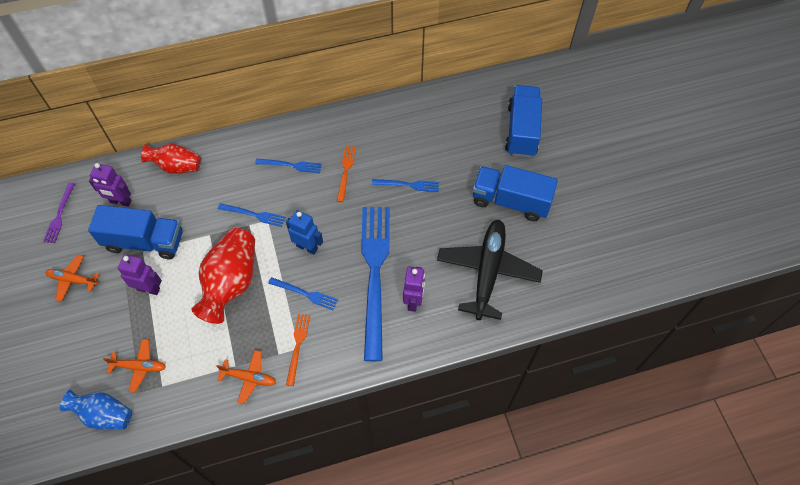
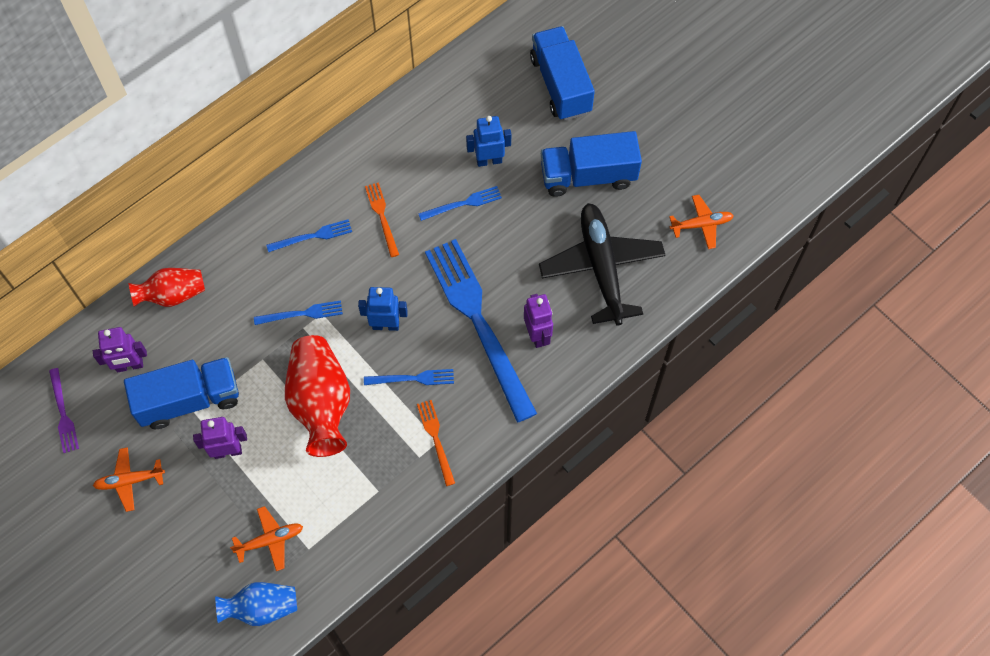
camera: 25 degrees left, 5 degrees up
orange plane [216,350,276,404] -> orange plane moved to [669,195,734,249]
none -> blue robot [466,116,511,167]

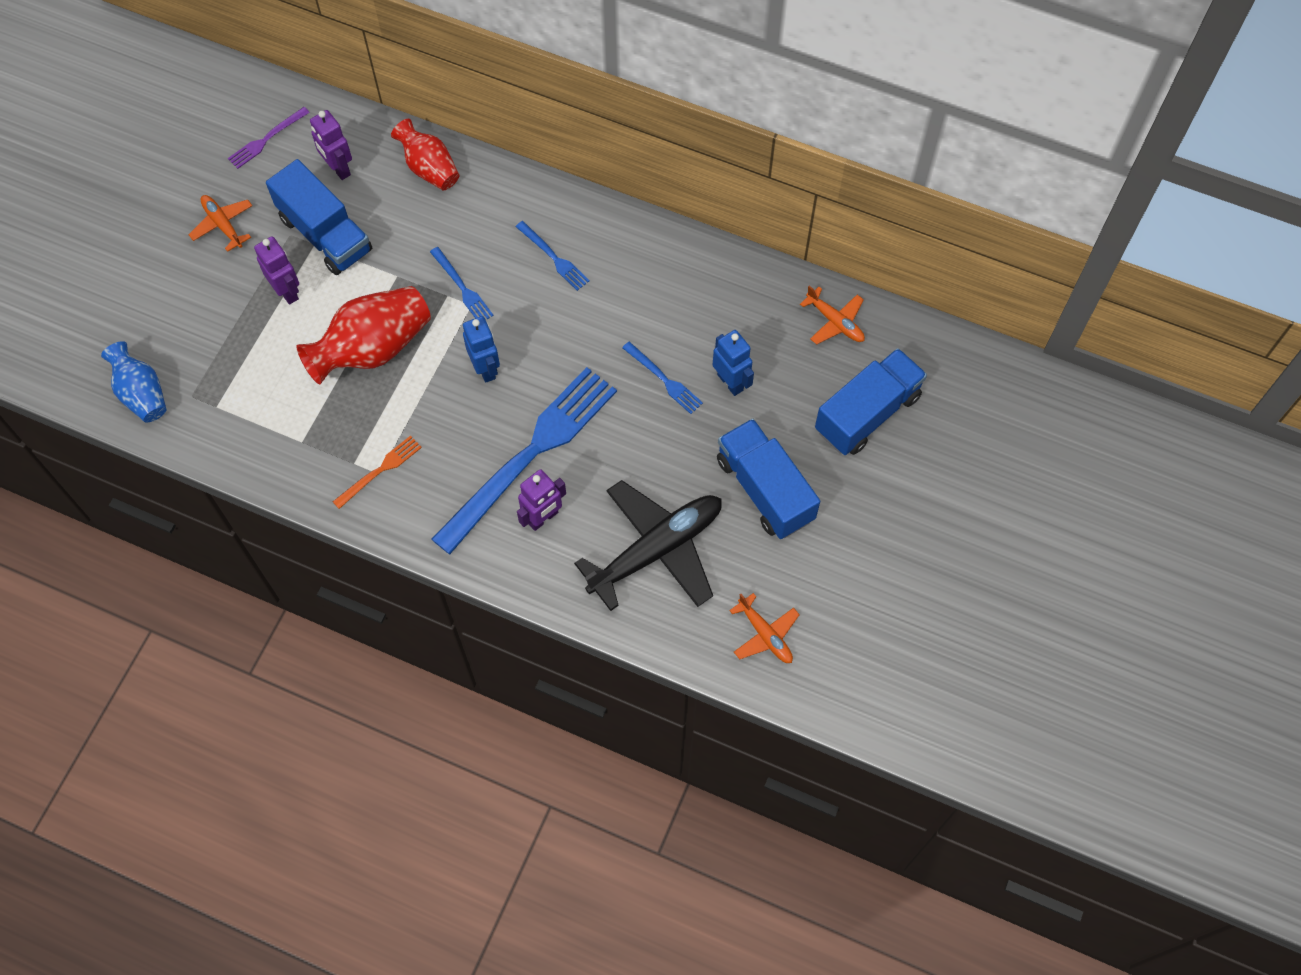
camera: 65 degrees right, 0 degrees up
orange plane [230,506,303,571] -> orange plane moved to [800,286,865,345]
blue fork [364,369,454,385] -> none
orange fork [365,182,399,257] -> none

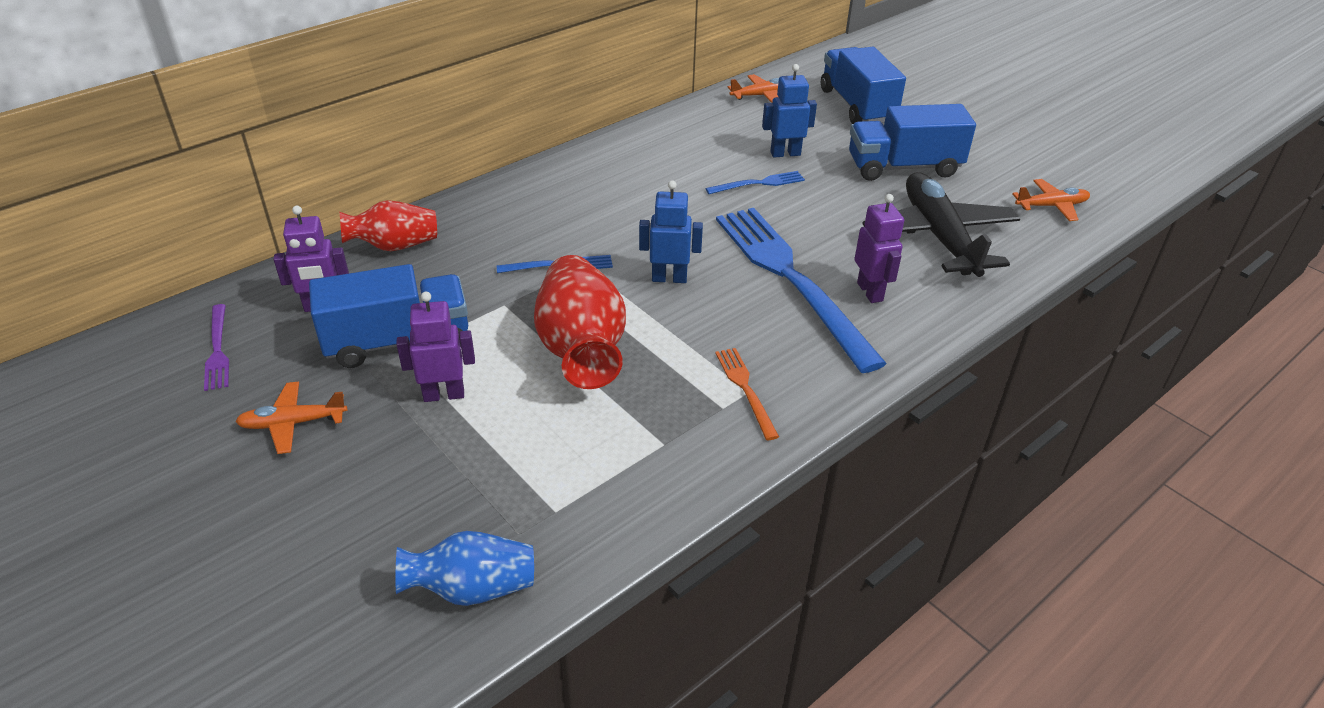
camera: 65 degrees left, 25 degrees down
blue fork [515,221,590,291] -> none

